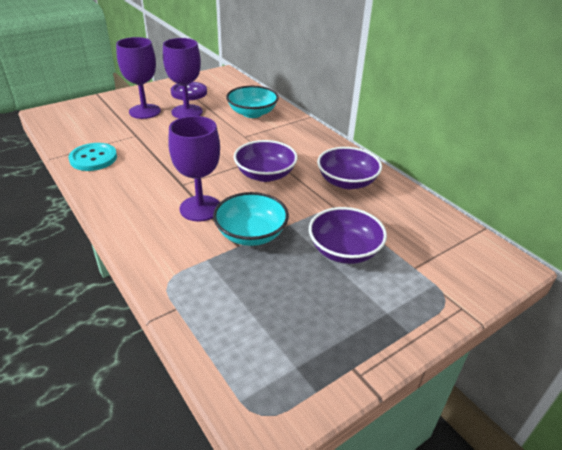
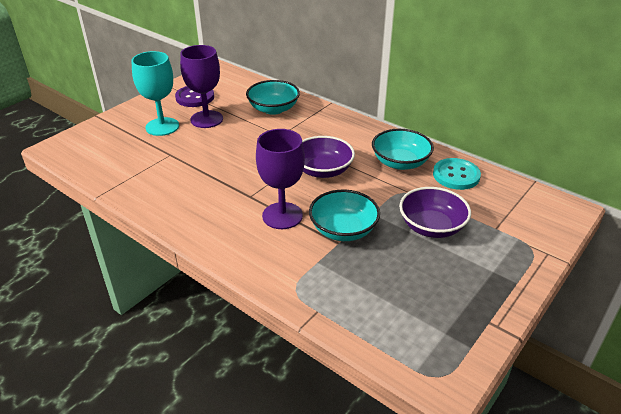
camera: 15 degrees left, 0 degrees up
turquoise button [69,143,117,171] -> turquoise button moved to [433,158,481,190]
purple goblet [116,37,161,119] -> turquoise goblet [131,51,179,136]
purple bowl [317,147,382,189] -> turquoise bowl [372,129,434,170]

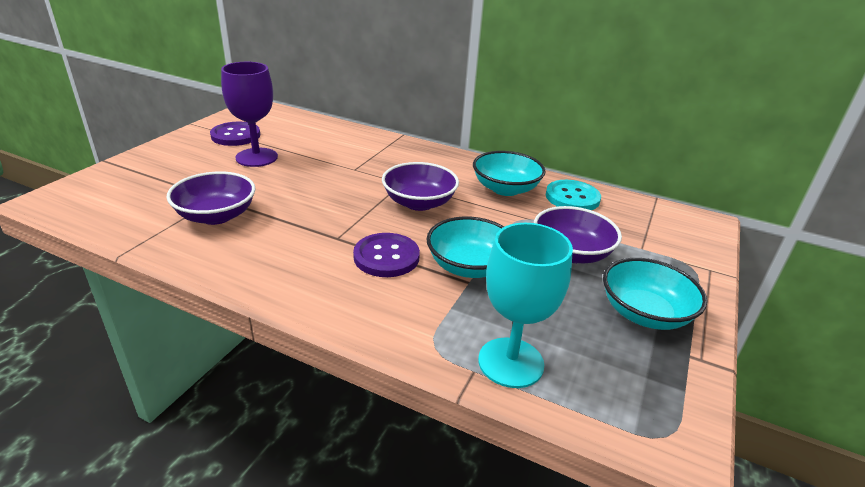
camera: 15 degrees left, 5 degrees down
turquoise goblet [131,51,179,136] -> turquoise goblet moved to [478,223,573,388]
turquoise bowl [246,80,300,115] -> turquoise bowl moved to [603,258,707,330]
purple goblet [256,129,305,229] -> purple button [353,233,420,277]
none -> purple bowl [166,171,255,225]

